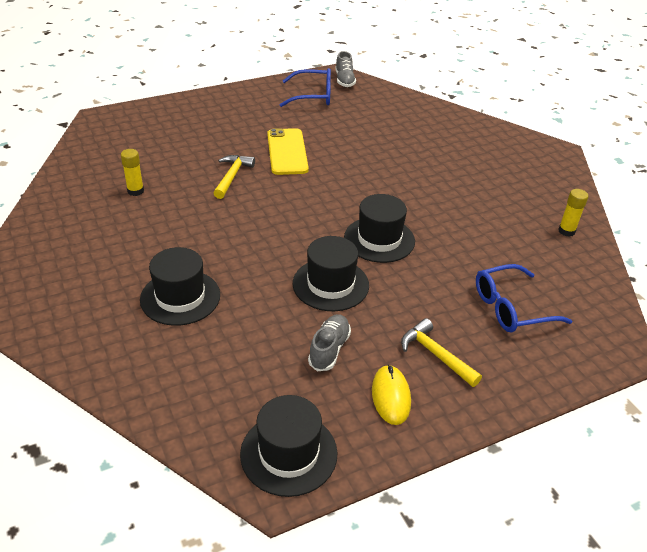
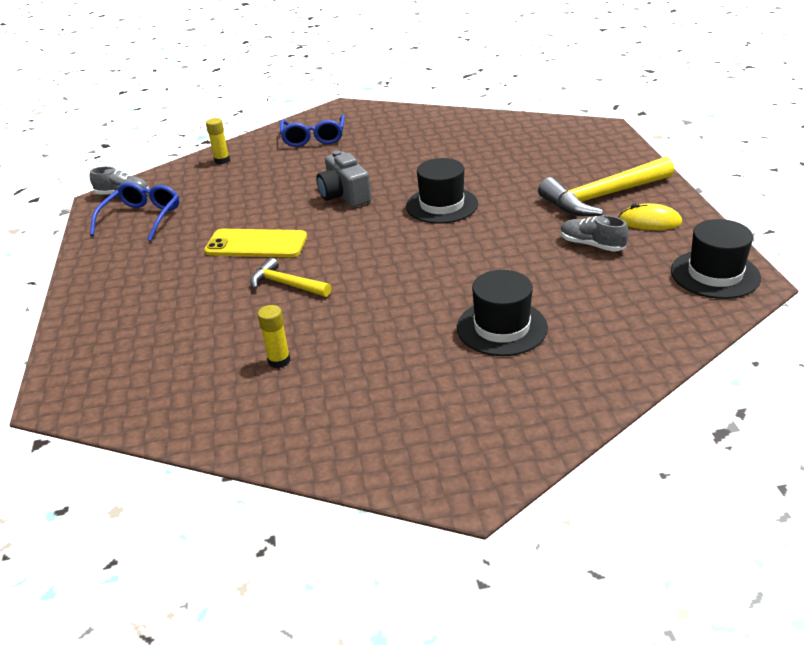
camera: 70 degrees left, 5 degrees down
black hat [293,236,369,311] -> none
yellow hammer [401,318,482,387] -> yellow hammer [538,156,674,216], size x1.79
blue glasses [476,264,572,332] -> blue glasses moved to [280,114,345,147]
yellow glue stick [558,189,588,237] -> yellow glue stick moved to [206,118,230,164]
none -> grey camera [316,151,371,207]

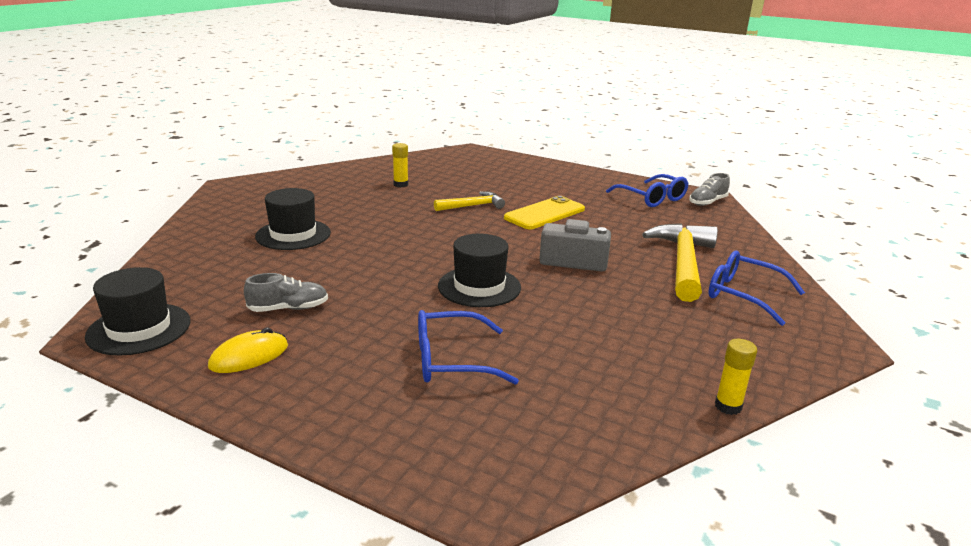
camera: 125 degrees right, 10 degrees down
yellow glue stick [206,118,230,164] -> yellow glue stick moved to [715,339,757,415]
yellow hammer [538,156,674,216] -> yellow hammer moved to [642,223,718,302]
none -> blue glasses [418,310,519,385]

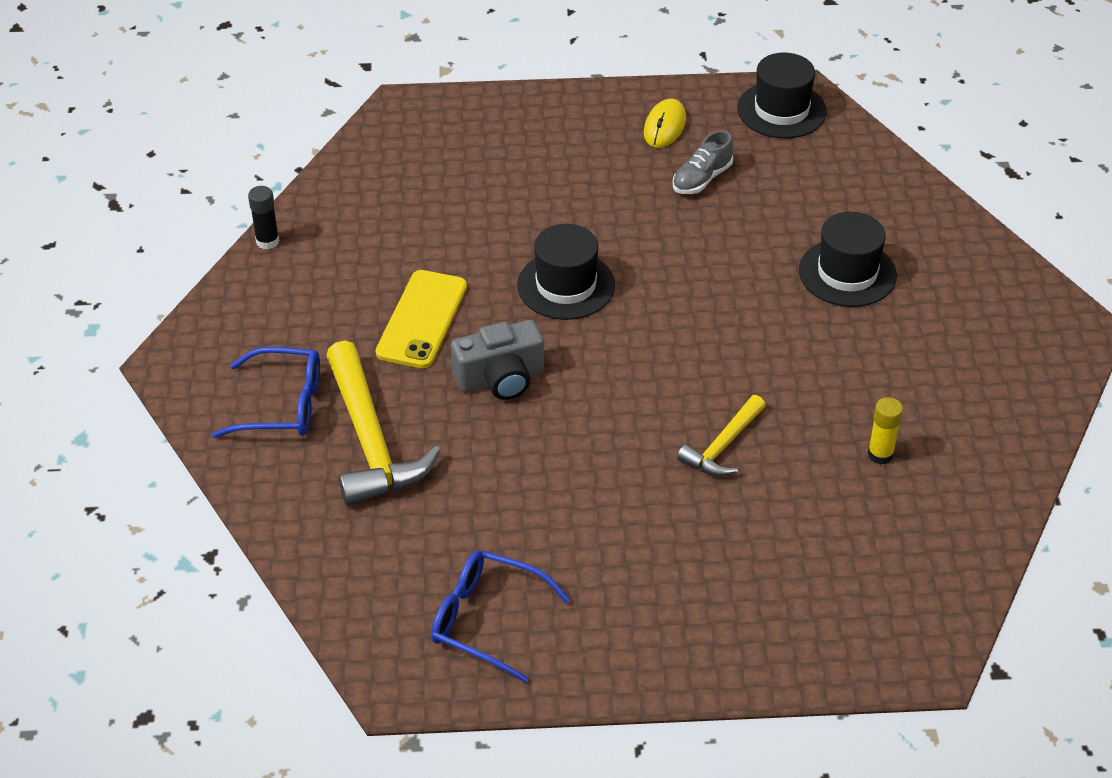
camera: 150 degrees right, 20 degrees up
blue glasses [418,310,519,385] -> none
yellow phone [504,196,585,229] -> yellow phone moved to [376,270,467,368]
grey shoe [689,173,730,206] -> none
yellow glue stick [715,339,757,415] -> black glue stick [248,186,279,249]

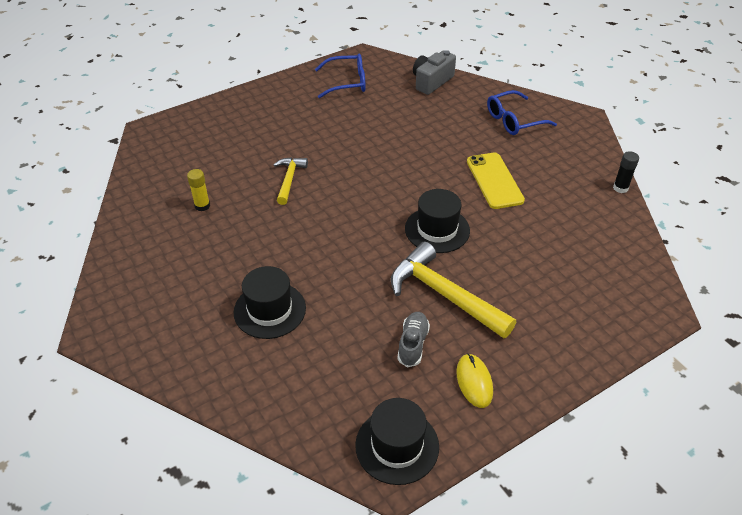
camera: 150 degrees right, 0 degrees up
yellow hammer [326,341,441,506] -> yellow hammer moved to [391,242,516,338]
grey camera [451,320,544,400] -> grey camera moved to [413,50,456,95]

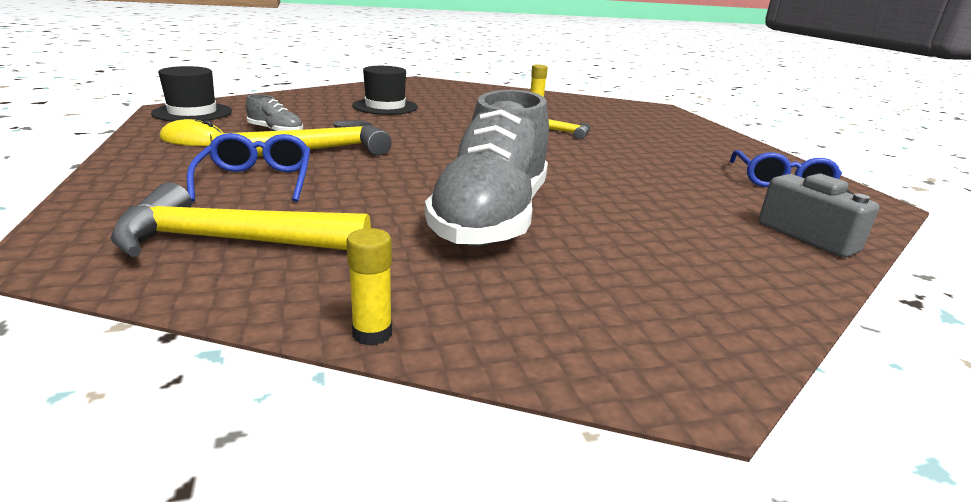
camera: 105 degrees right, 20 degrees down
black hat [405,189,470,253] -> none
yellow phone [467,153,525,209] -> grey shoe [425,90,549,246]
blue glasses [487,90,557,135] -> blue glasses moved to [187,133,310,202]
black glue stick [613,151,639,193] -> yellow glue stick [346,228,392,346]
none -> yellow hammer [110,182,371,257]

